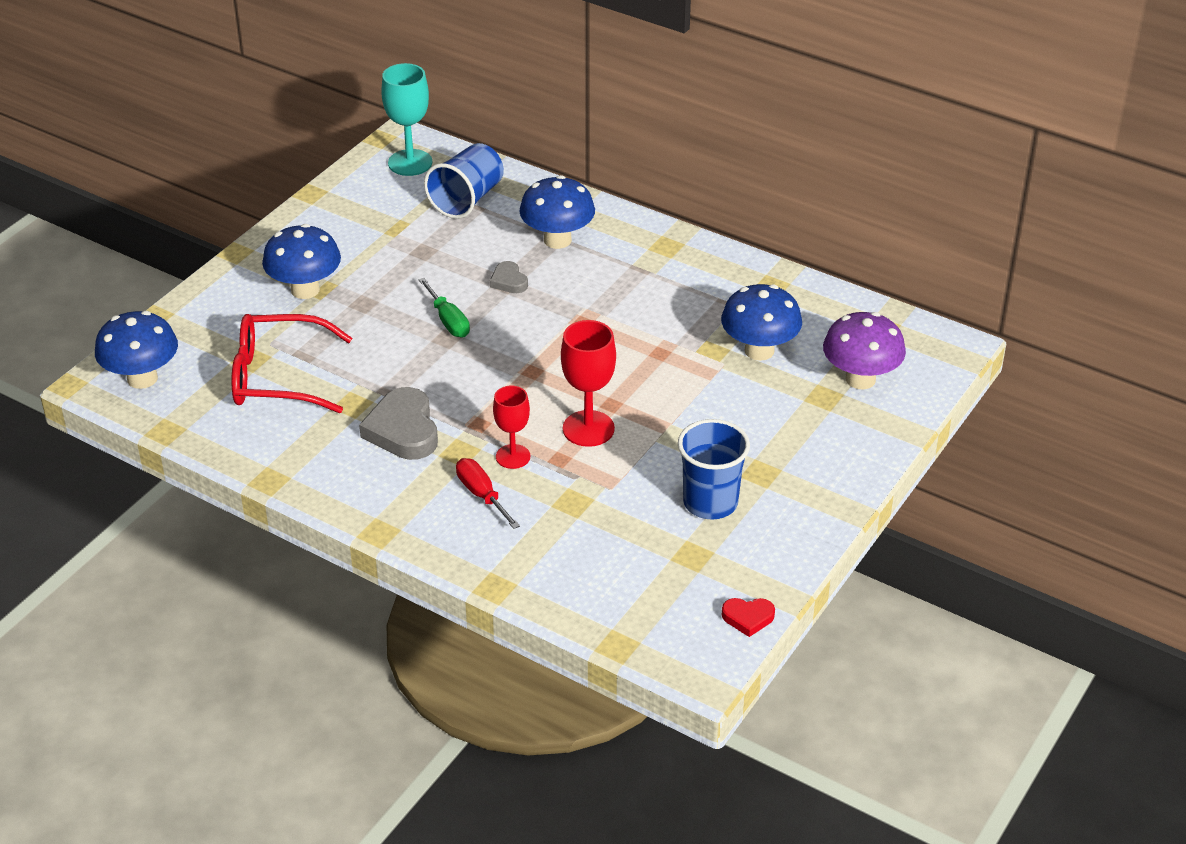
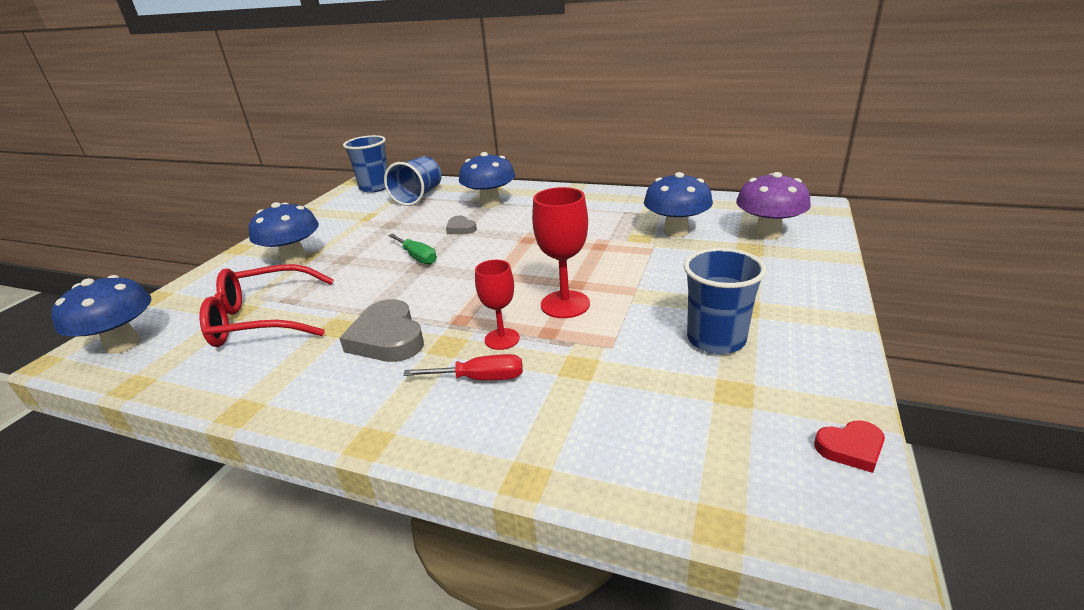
camera: 10 degrees left, 10 degrees down
turquoise goblet [381,63,432,176] -> blue cup [343,135,388,193]
red screwdriver [456,458,520,529] -> red screwdriver turned 135 degrees clockwise [403,354,523,380]

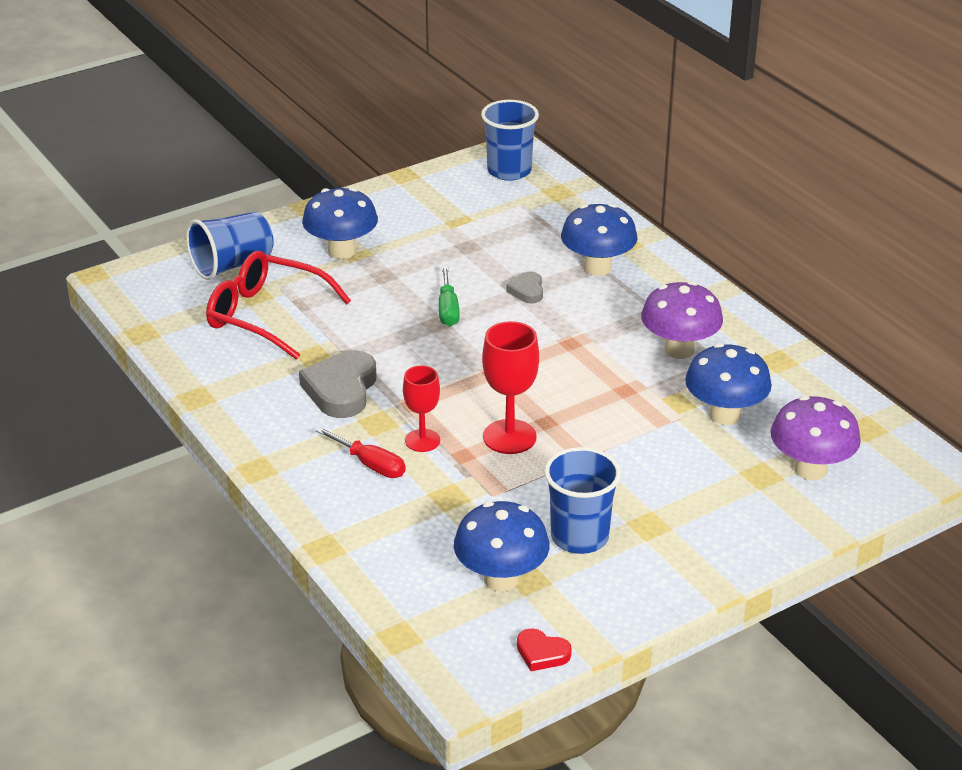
camera: 35 degrees right, 5 degrees up
blue mushroom [51,275,152,354] -> blue mushroom moved to [454,501,550,592]
blue cup [384,156,442,206] -> blue cup moved to [186,212,274,280]
none -> purple mushroom [641,281,723,359]

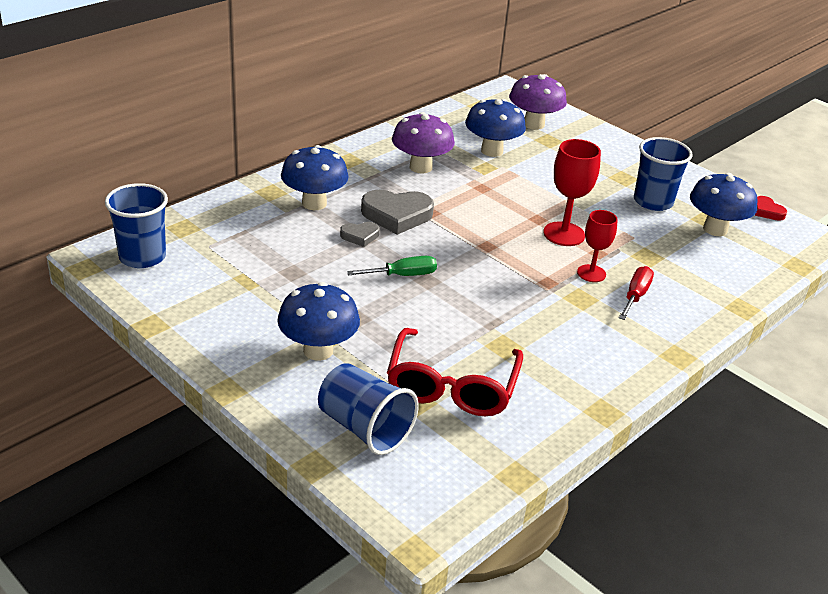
camera: 105 degrees left, 0 degrees up
grey heart [299,350,376,418] -> grey heart moved to [361,190,434,235]
red heart [517,628,572,671] -> red heart turned 135 degrees clockwise [755,196,787,221]

